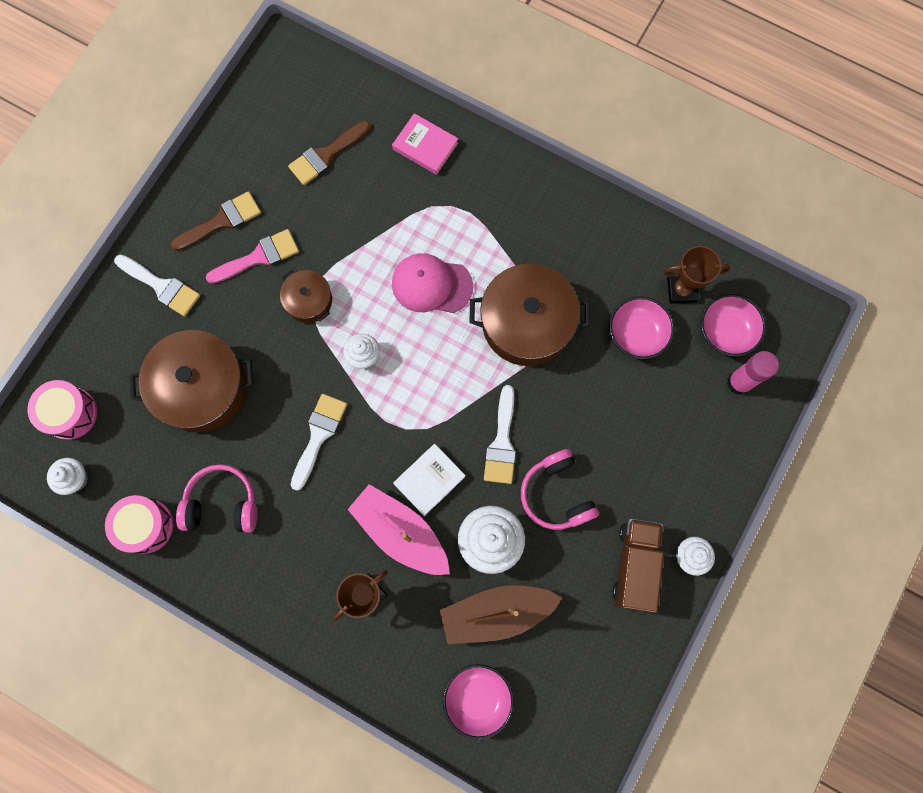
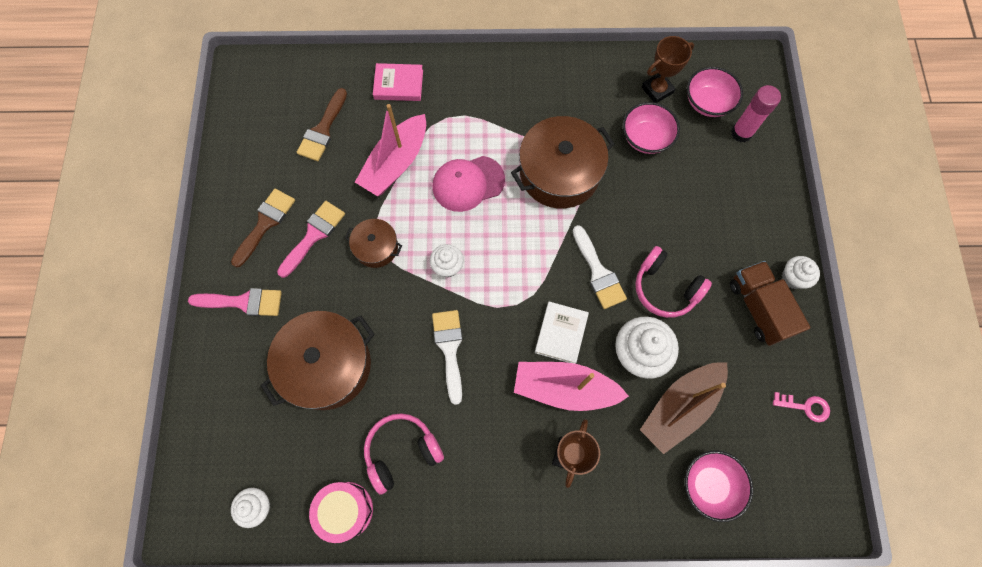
camera: 30 degrees left, 5 degrees down
pink drum [28,380,97,440] -> none
white brush [114,254,200,317] -> pink brush [188,288,282,316]
none -> pink boat [355,104,426,196]
none -> pink key [773,392,830,422]

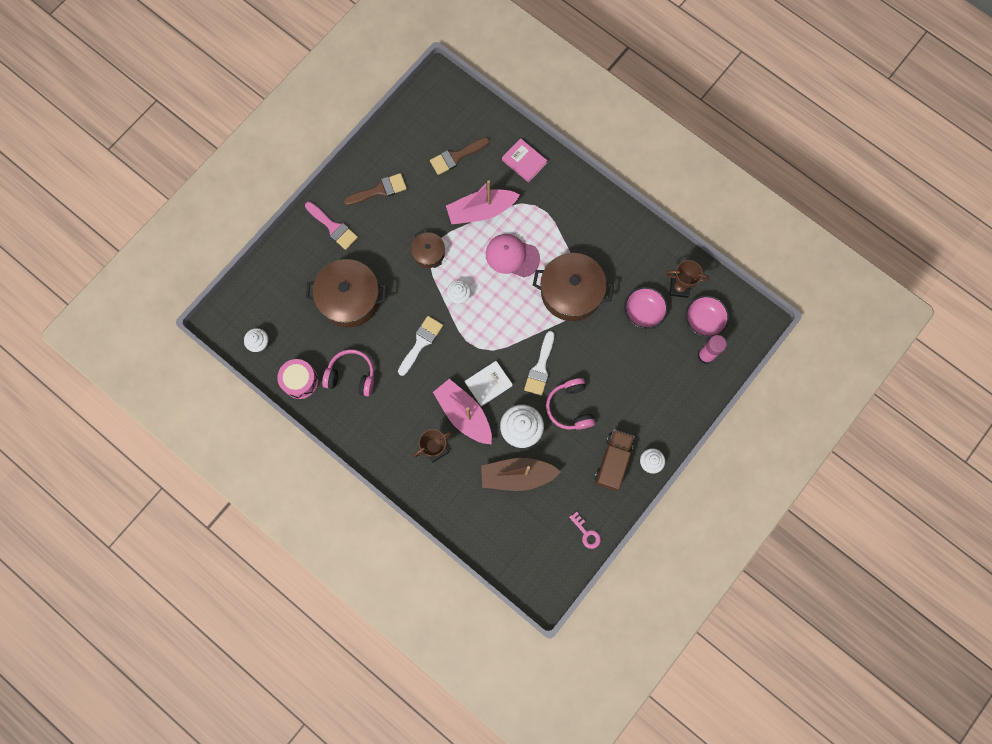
camera: 40 degrees right, 5 degrees up
pink brush [277,201,345,278] -> none
pink bowl [685,451,753,522] -> none

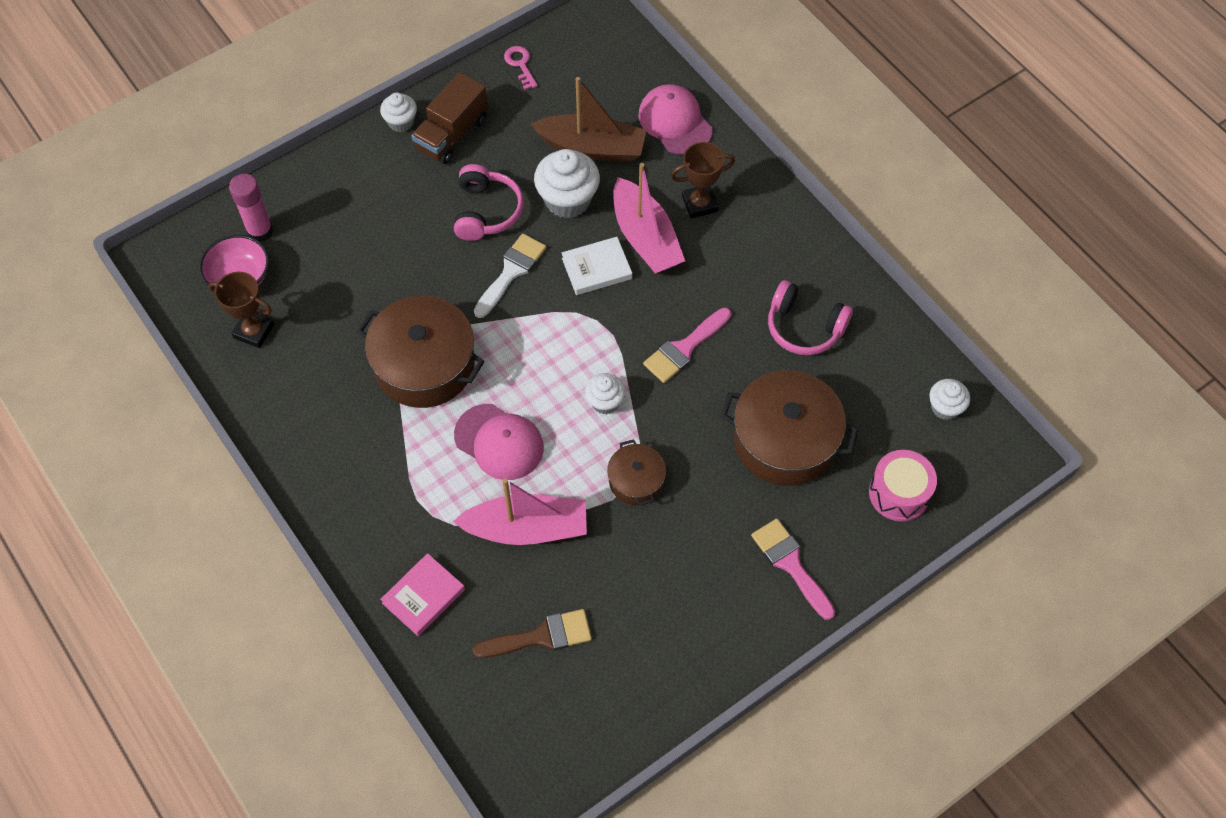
camera: 165 degrees left, 15 degrees down
pink drum [277,359,319,399] -> pink drum moved to [869,450,937,522]
brown brush [344,173,407,205] -> none
white brush [398,316,443,376] -> pink brush [643,307,731,383]
pink book [502,138,547,182] -> pink book turned 75 degrees clockwise [380,553,465,636]
pink bowl [624,287,668,329] -> none
none -> pink cap [638,84,712,155]

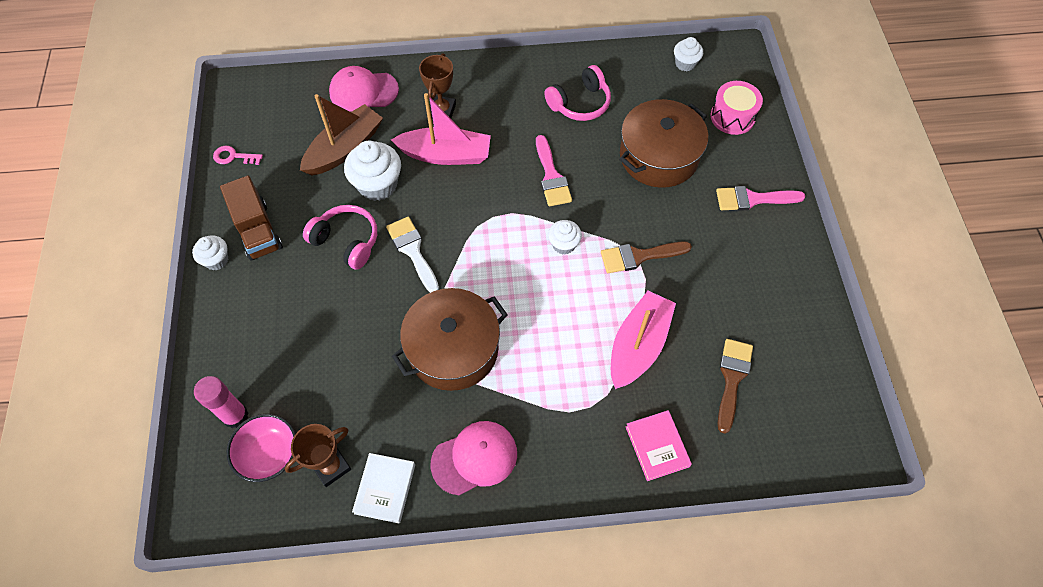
camera: 60 degrees left, 0 degrees up
pink cap [454,404,544,480] -> pink cap moved to [431,421,517,495]
white book [562,237,632,295] -> white book moved to [352,453,415,524]
brown pot [607,439,666,505] -> brown brush [601,241,692,273]

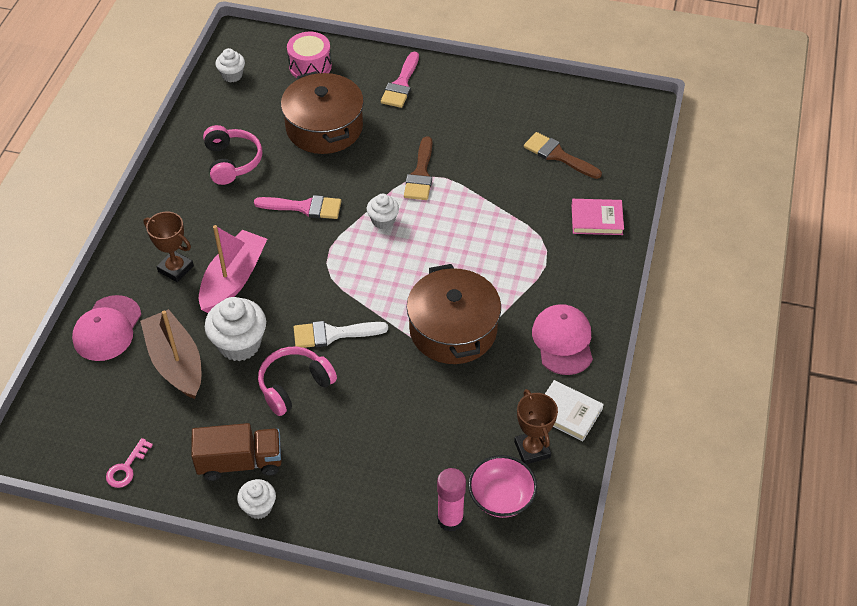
camera: 70 degrees left, 10 degrees down
pink boat [611,291,676,389] -> none

